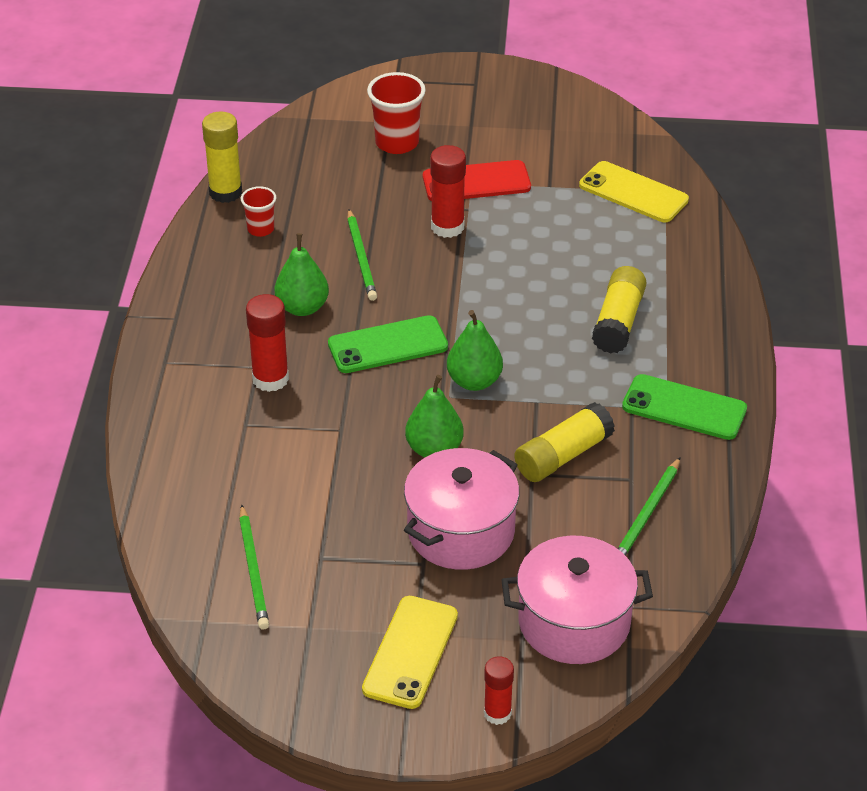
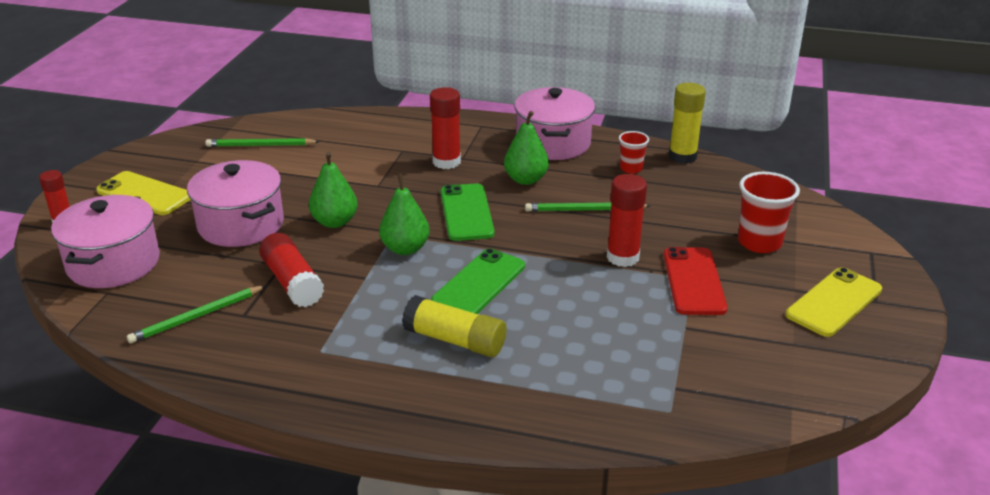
camera: 100 degrees right, 10 degrees down
yellow glue stick [515,402,615,482] -> red glue stick [259,233,324,307]
yellow phone [579,161,689,222] -> yellow phone moved to [786,267,882,337]
green pencil [618,457,680,556] -> green pencil turned 75 degrees counterclockwise [127,286,266,344]
green phone [622,374,747,440] -> green phone moved to [431,248,525,314]
none -> pink pot [514,87,595,160]

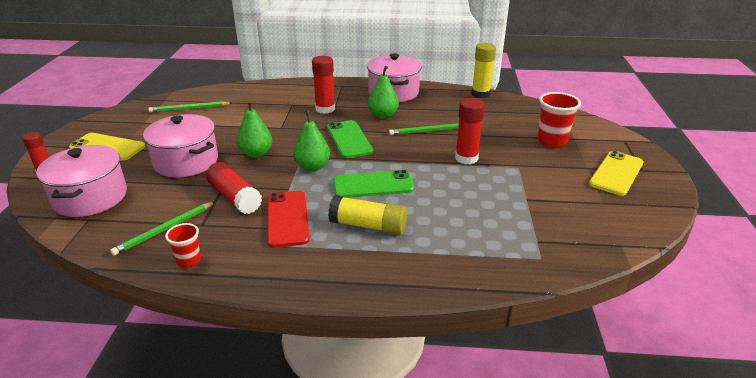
camera: 10 degrees left, 0 degrees up
green phone [431,248,525,314] -> green phone turned 60 degrees clockwise [333,170,414,198]
red cup [619,131,649,174] -> red cup moved to [165,223,201,268]
red phone [663,247,727,315] -> red phone moved to [267,191,310,248]

